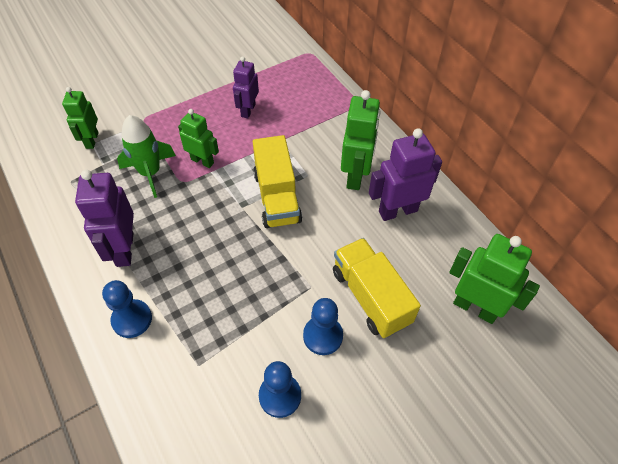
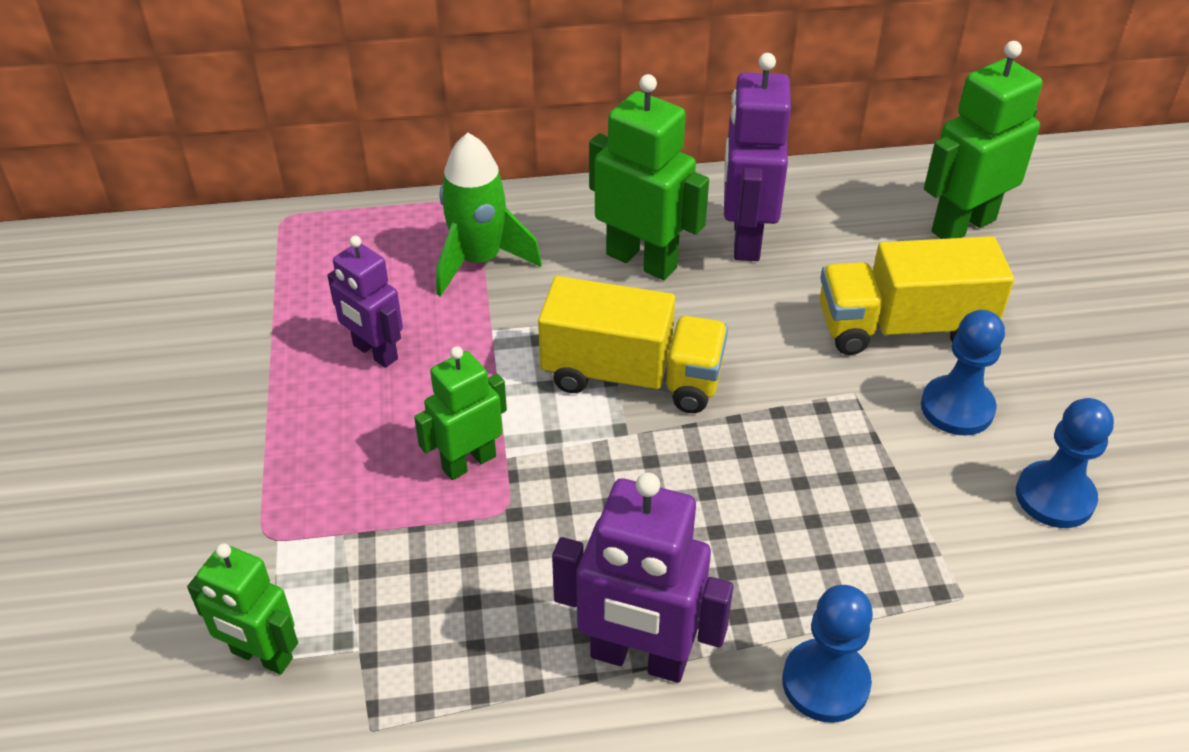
camera: 65 degrees left, 10 degrees down
green rocket [117,115,176,198] -> green rocket moved to [436,133,542,297]

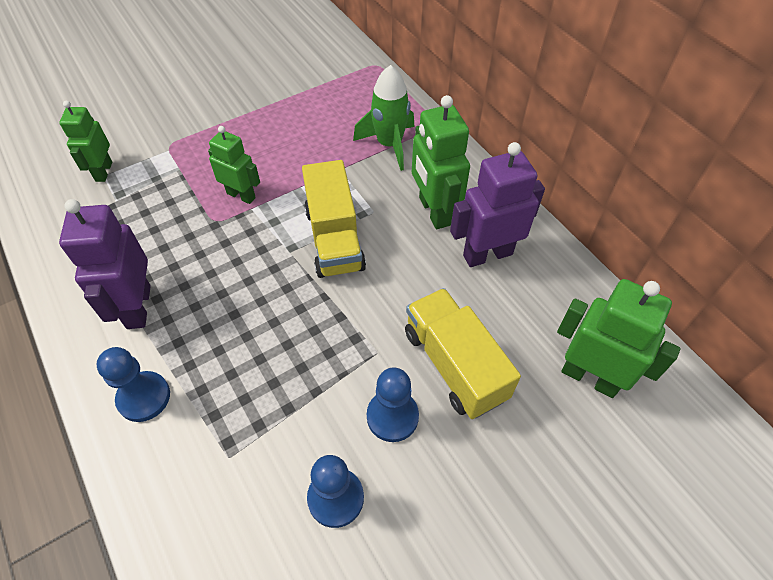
camera: 65 degrees right, 10 degrees up
purple robot [327,236,403,368] -> none
green robot [589,74,709,280] -> green robot turned 150 degrees clockwise [412,95,470,229]

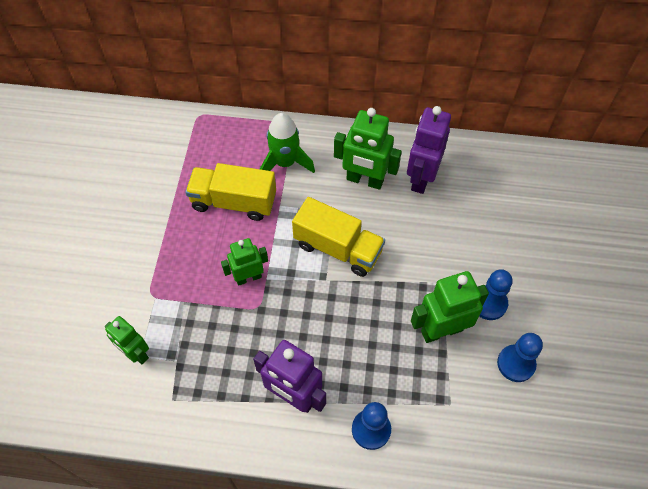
camera: 50 degrees left, 5 degrees up
yellow truck [405,288,521,419] -> yellow truck moved to [185,163,276,221]
green robot [557,279,680,398] -> green robot moved to [411,271,489,343]

